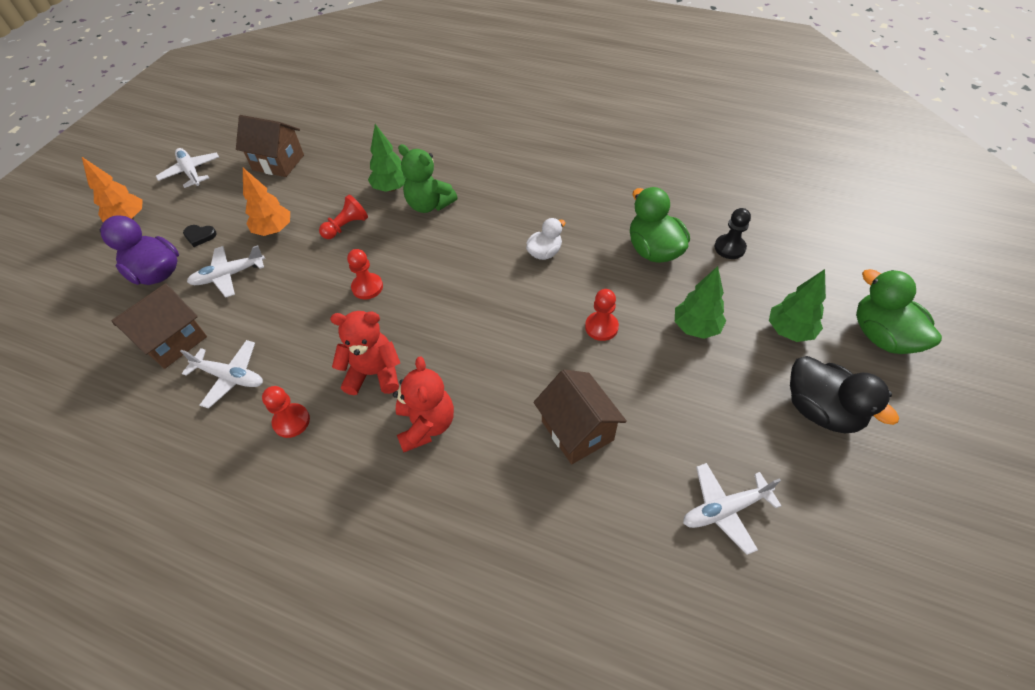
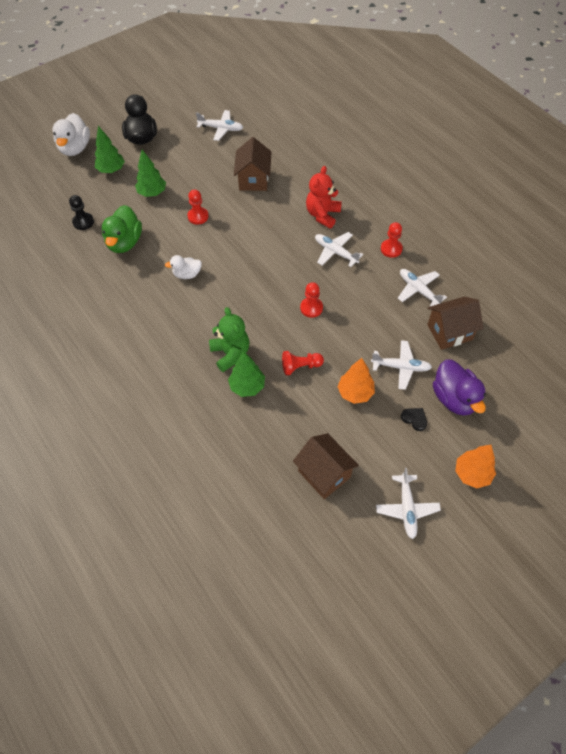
camera: 150 degrees left, 5 degrees up
red teddy bear [330,311,400,395] -> white plane [315,232,363,267]
green duck [856,269,942,354] -> white duck [53,113,90,156]

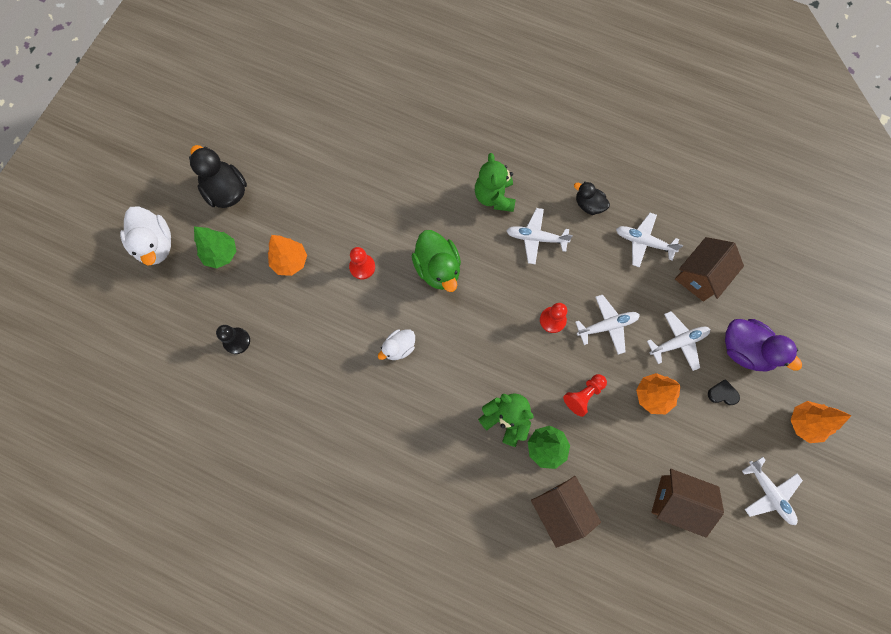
camera: 30 degrees left, 15 degrees up
green duck [102,205,142,253] -> green duck moved to [412,230,461,292]
green tree [135,150,166,197] -> orange tree [268,235,307,276]
white plane [196,110,244,141] -> white plane moved to [575,295,640,354]
brown house [234,137,271,191] -> brown house moved to [531,476,601,548]
red teddy bear [306,166,342,228] -> green teddy bear [475,153,516,212]
red pawn [381,222,403,258] -> black duck [574,182,610,215]

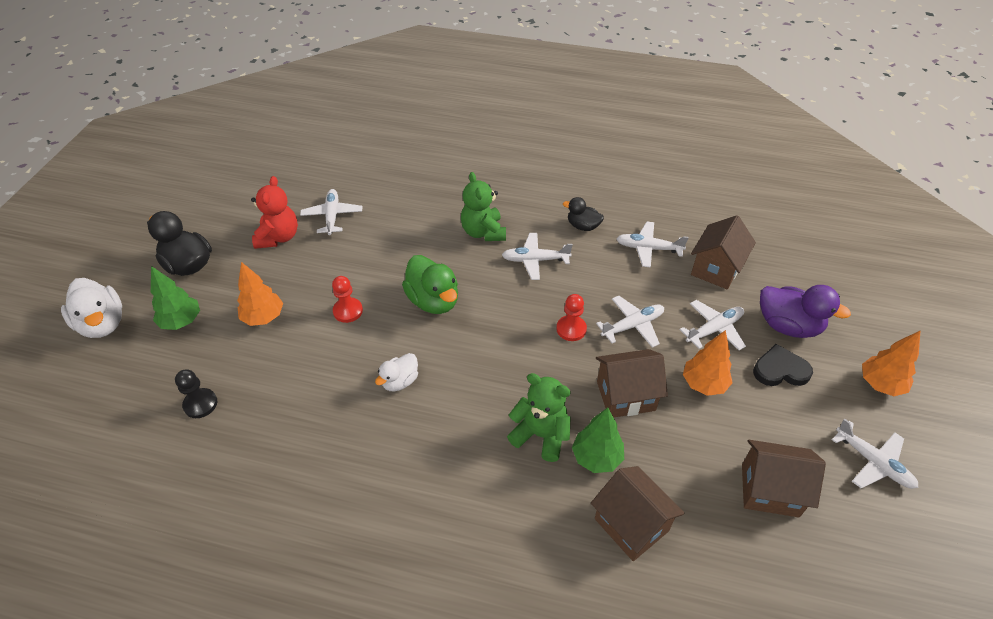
camera: 10 degrees left, 25 degrees down
red pawn [563,374,607,417] -> brown house [596,349,668,417]
black heart [708,379,740,405] -> black heart [753,344,813,386], size x1.61
none -> red teddy bear [251,176,298,249]
none -> white plane [300,189,362,235]

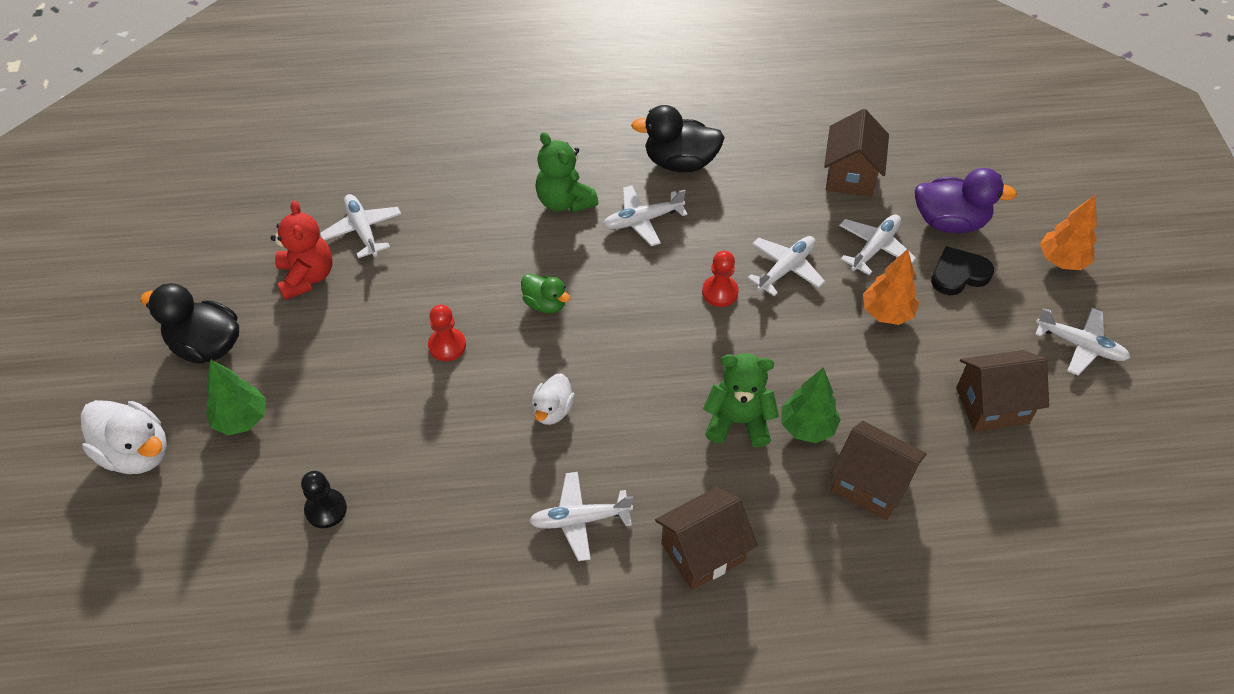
camera: 20 degrees left, 5 degrees up
orange tree [237,262,283,326] -> none
green duck [402,255,458,314] -> green duck [521,274,570,313], size x0.59
black duck [563,197,604,231] -> black duck [631,105,725,172], size x1.69
brown house [596,349,668,417] -> brown house moved to [655,487,758,590]
white plane [616,221,689,268] -> white plane moved to [529,472,633,561]

